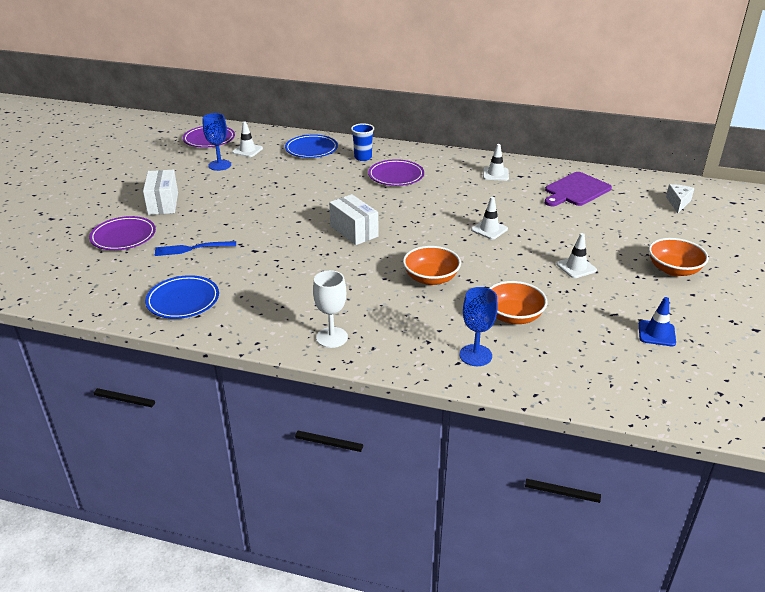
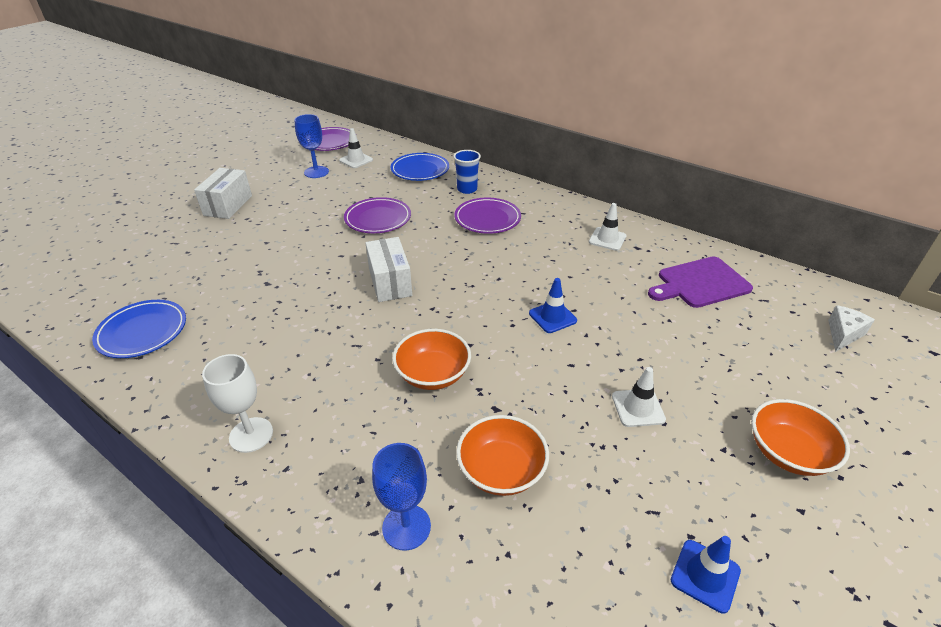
camera: 20 degrees right, 5 degrees up
purple plate [89,216,156,250] -> purple plate moved to [344,197,411,233]
blue fork [155,241,236,256] -> none
white traffic cone [471,197,508,239] -> blue traffic cone [529,278,577,333]

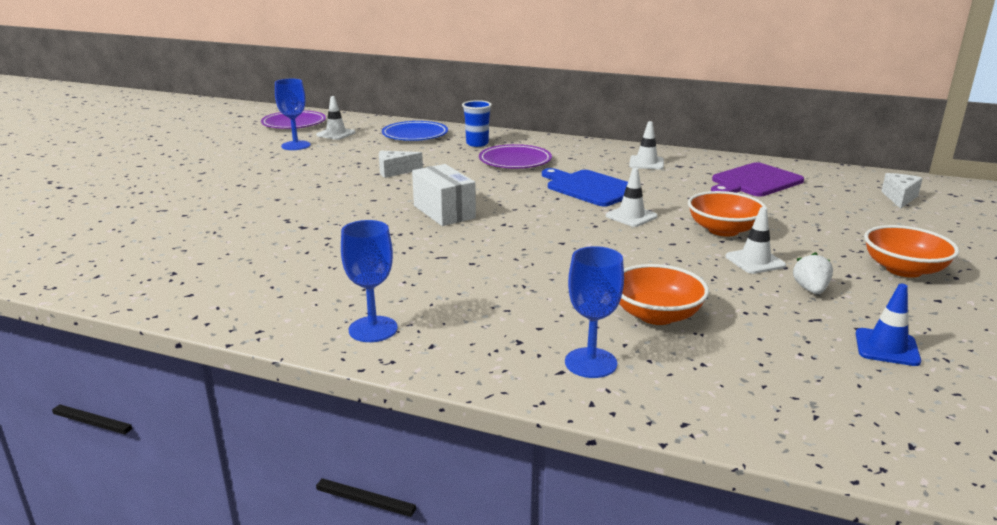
camera: 15 degrees left, 15 degrees down
blue plate [92,300,186,358] -> none
white box [194,168,252,219] -> none
white goblet [202,354,273,453] -> blue goblet [341,220,398,342]
purple plate [344,197,411,233] -> white cheese [379,151,423,178]
orange bowl [392,329,471,390] -> orange bowl moved to [688,191,767,237]
blue traffic cone [529,278,577,333] -> white traffic cone [606,168,657,227]
none -> blue cutting board [542,168,628,207]
none -> white strawberry [793,252,833,294]

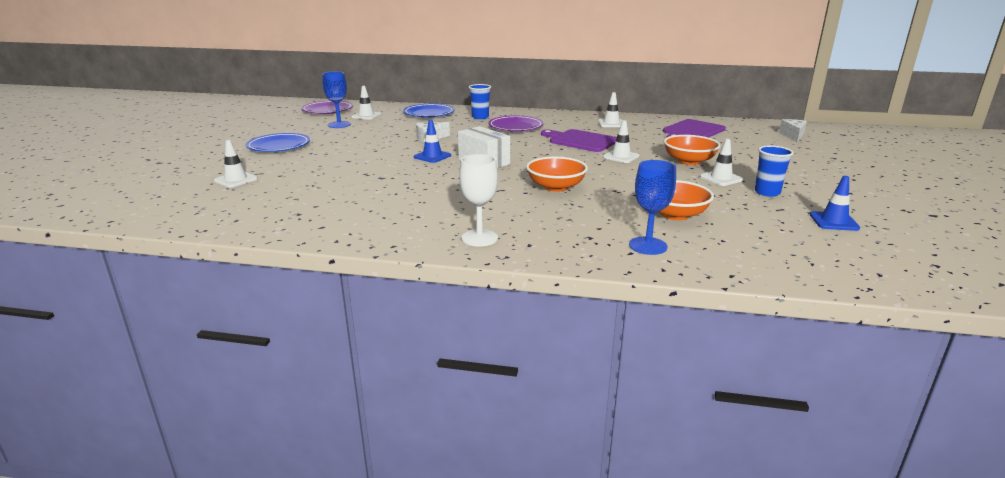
camera: 10 degrees left, 0 degrees up
blue goblet [341,220,398,342] -> white goblet [459,154,498,247]
blue cutting board [542,168,628,207] -> purple cutting board [541,129,617,152]
white strawberry [793,252,833,294] -> blue cup [755,145,794,197]
orange bowl [864,225,959,278] -> orange bowl moved to [526,157,588,192]
none -> white traffic cone [214,140,258,188]
none -> blue plate [246,133,310,152]
none -> blue traffic cone [414,120,451,163]

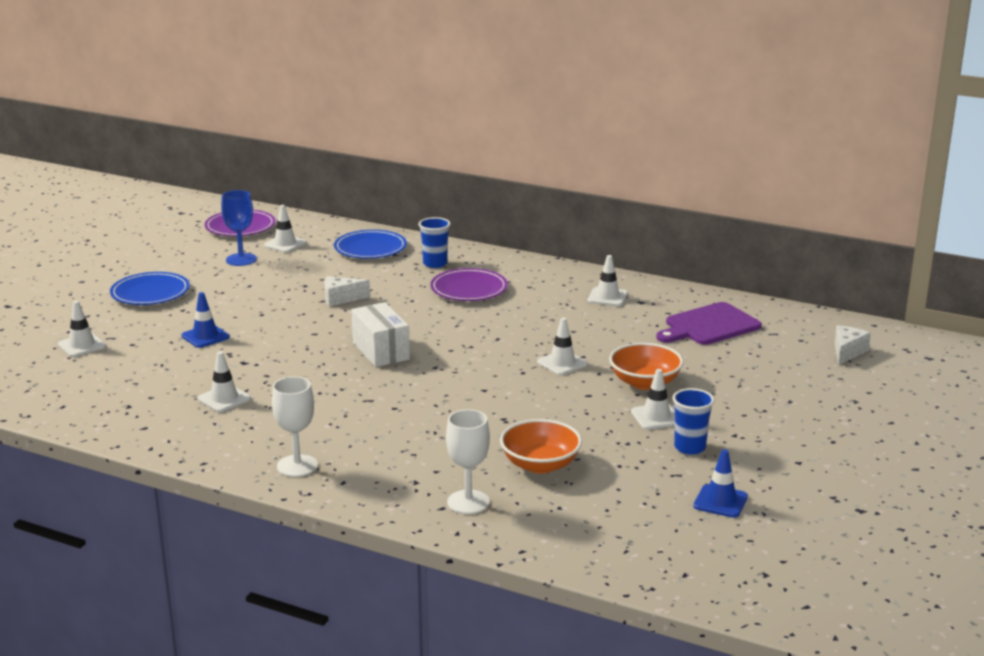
camera: 15 degrees right, 0 degrees up
blue traffic cone [414,120,451,163] -> blue traffic cone moved to [181,292,230,348]
orange bowl [526,157,588,192] -> none
purple cutting board [541,129,617,152] -> none
blue goblet [629,160,676,255] -> white goblet [446,409,490,514]
none -> white traffic cone [198,351,251,412]

